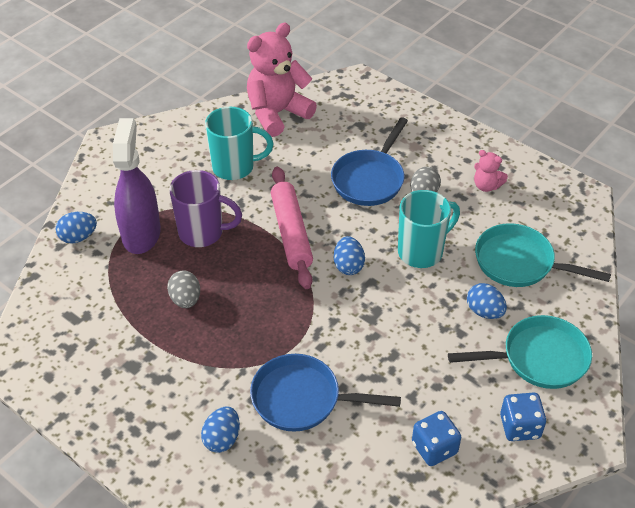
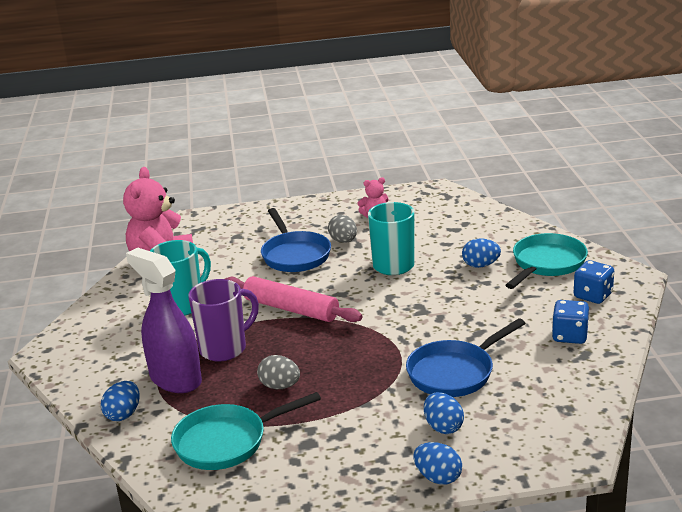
camera: 45 degrees left, 20 degrees down
blue egg [334,236,365,275] -> blue egg moved to [413,442,462,485]
turquoise pan [475,223,611,287] -> turquoise pan moved to [171,392,321,470]

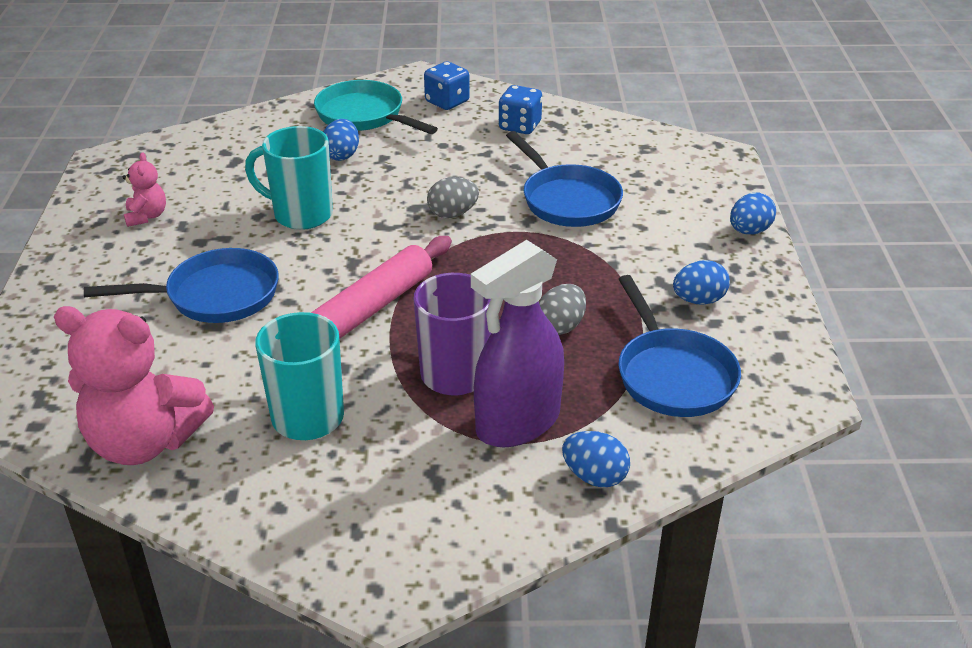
camera: 85 degrees left, 10 degrees up
turquoise pan [171,392,321,470] -> blue pan [618,275,741,417]
grey egg [328,215,357,243] -> grey egg moved to [427,177,479,218]
blue egg [424,392,464,434] -> blue egg moved to [673,260,730,305]

